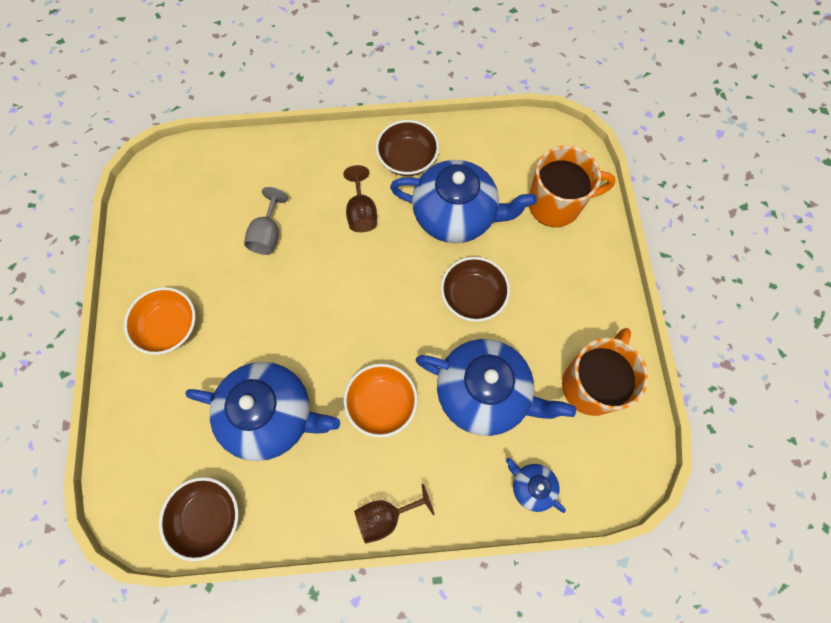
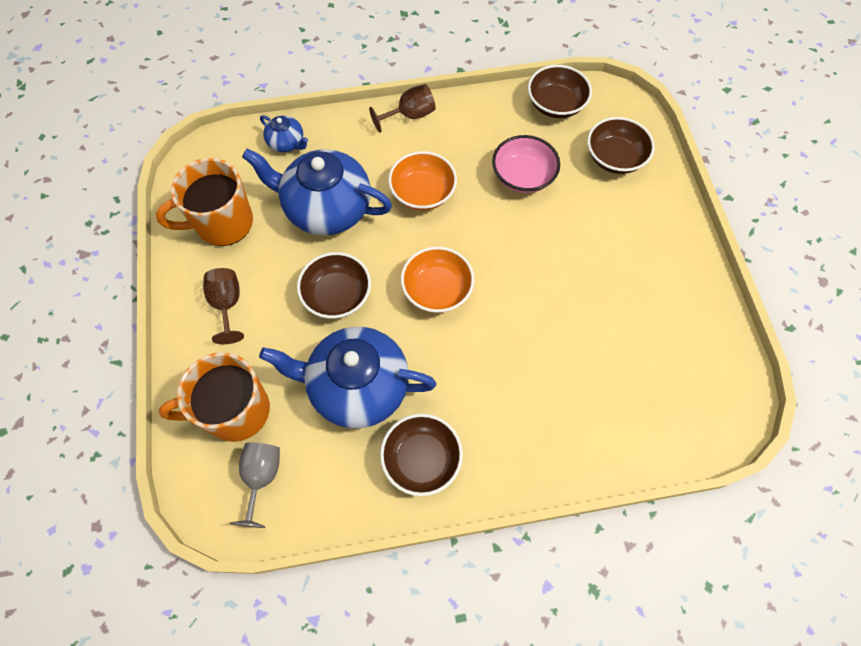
camera: 175 degrees right, 5 degrees down
orange bowl [124,287,196,355] -> orange bowl moved to [401,247,475,313]
blue teapot [185,362,340,461] -> pink bowl [492,135,560,193]
grey goblet [244,187,288,255] -> grey goblet moved to [230,442,280,528]
brown goblet [343,165,377,232] -> brown goblet moved to [203,268,244,344]
orange mug [562,328,648,416] -> orange mug turned 45 degrees clockwise [156,158,253,246]
none -> brown bowl [587,117,655,174]

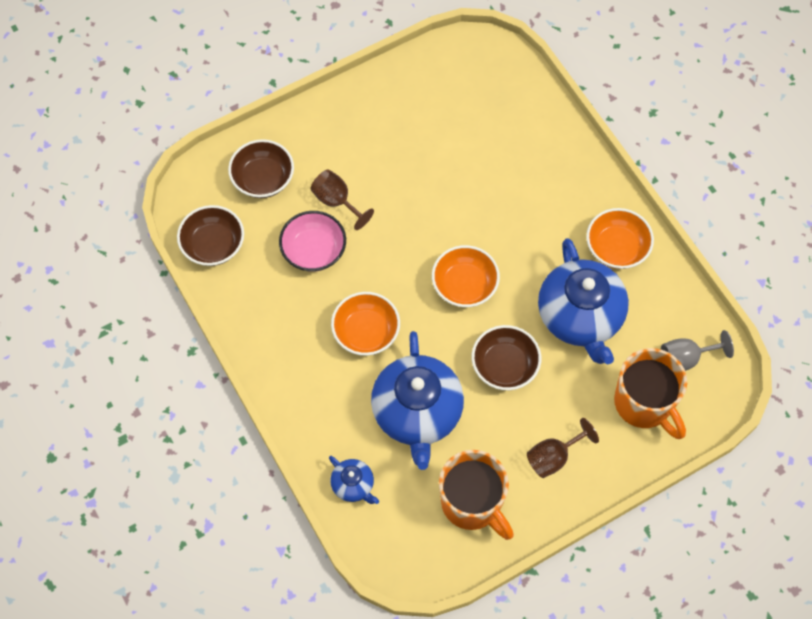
camera: 110 degrees left, 0 degrees up
blue teapot [260,115,308,152] -> blue teapot turned 120 degrees clockwise [329,456,379,504]
brown goblet [369,84,435,133] -> brown goblet moved to [310,169,374,230]
brown bowl [380,414,463,496] -> orange bowl [586,208,654,269]

